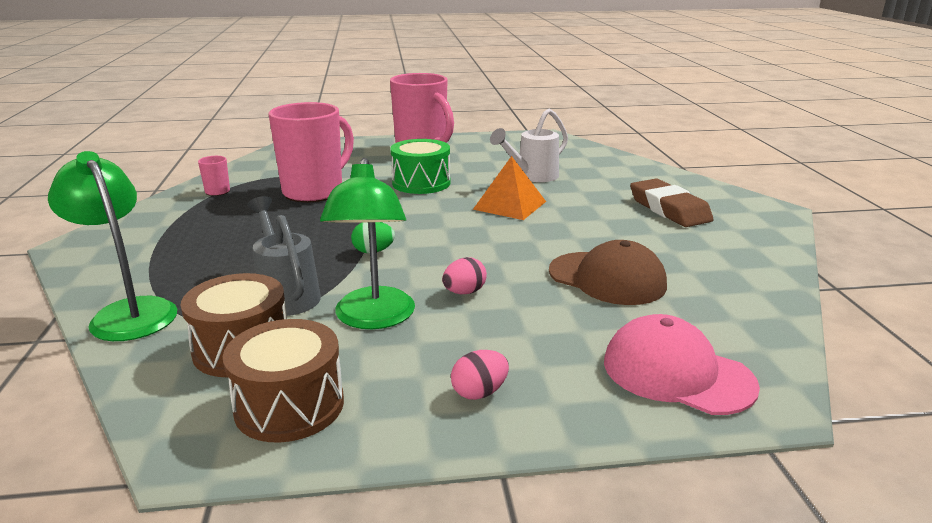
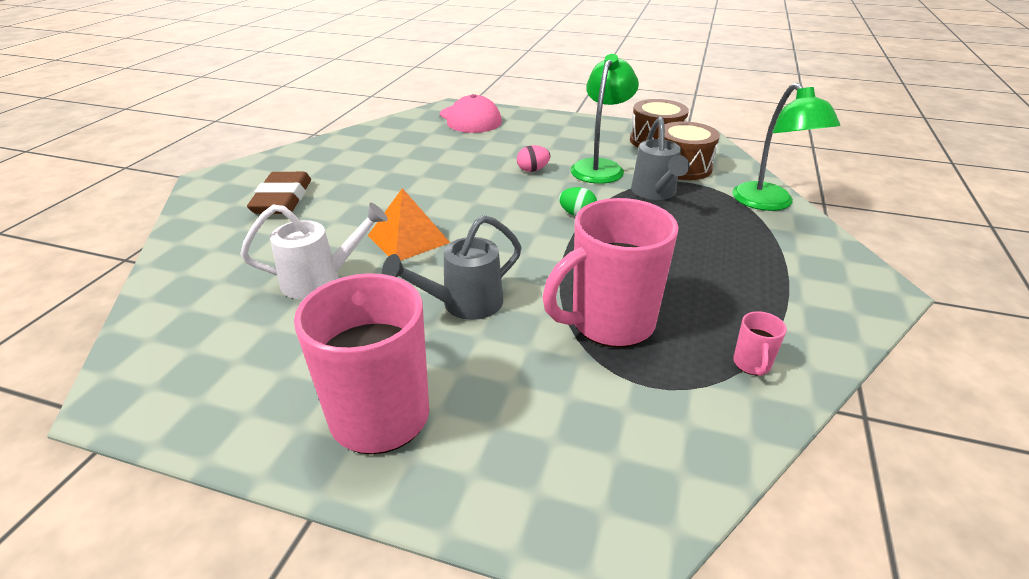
camera: 155 degrees left, 10 degrees up
green drum [390,139,450,194] -> grey watering can [382,215,522,320]
pink egg [451,350,509,400] -> none
brown cap [549,240,667,305] -> none

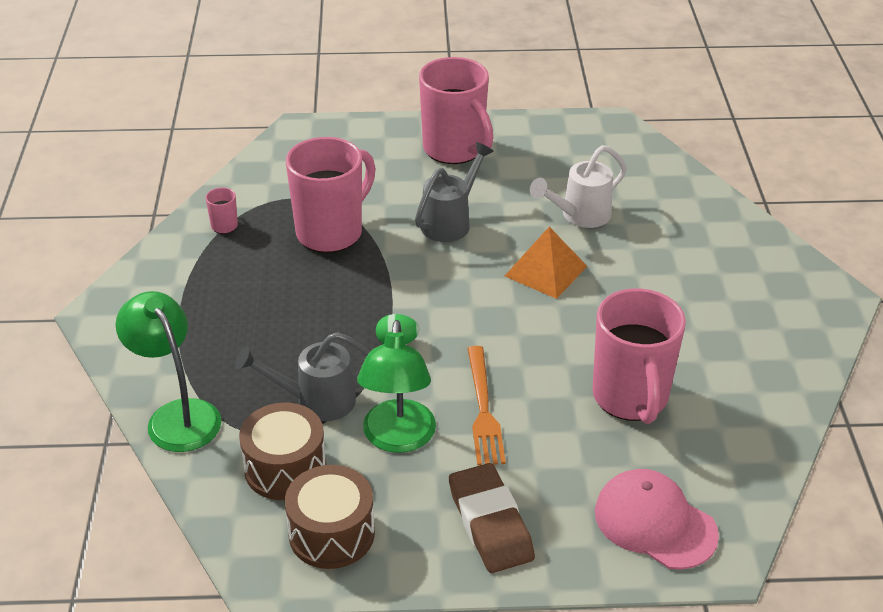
camera: 160 degrees right, 5 degrees up
brown eraser [247,172,311,214] -> brown eraser moved to [449,463,535,573]
pink egg [517,145,550,172] -> orange fork [467,346,506,466]
grey watering can [631,117,690,200] -> grey watering can turned 75 degrees counterclockwise [235,332,370,421]
none -> pink mug [592,288,686,424]

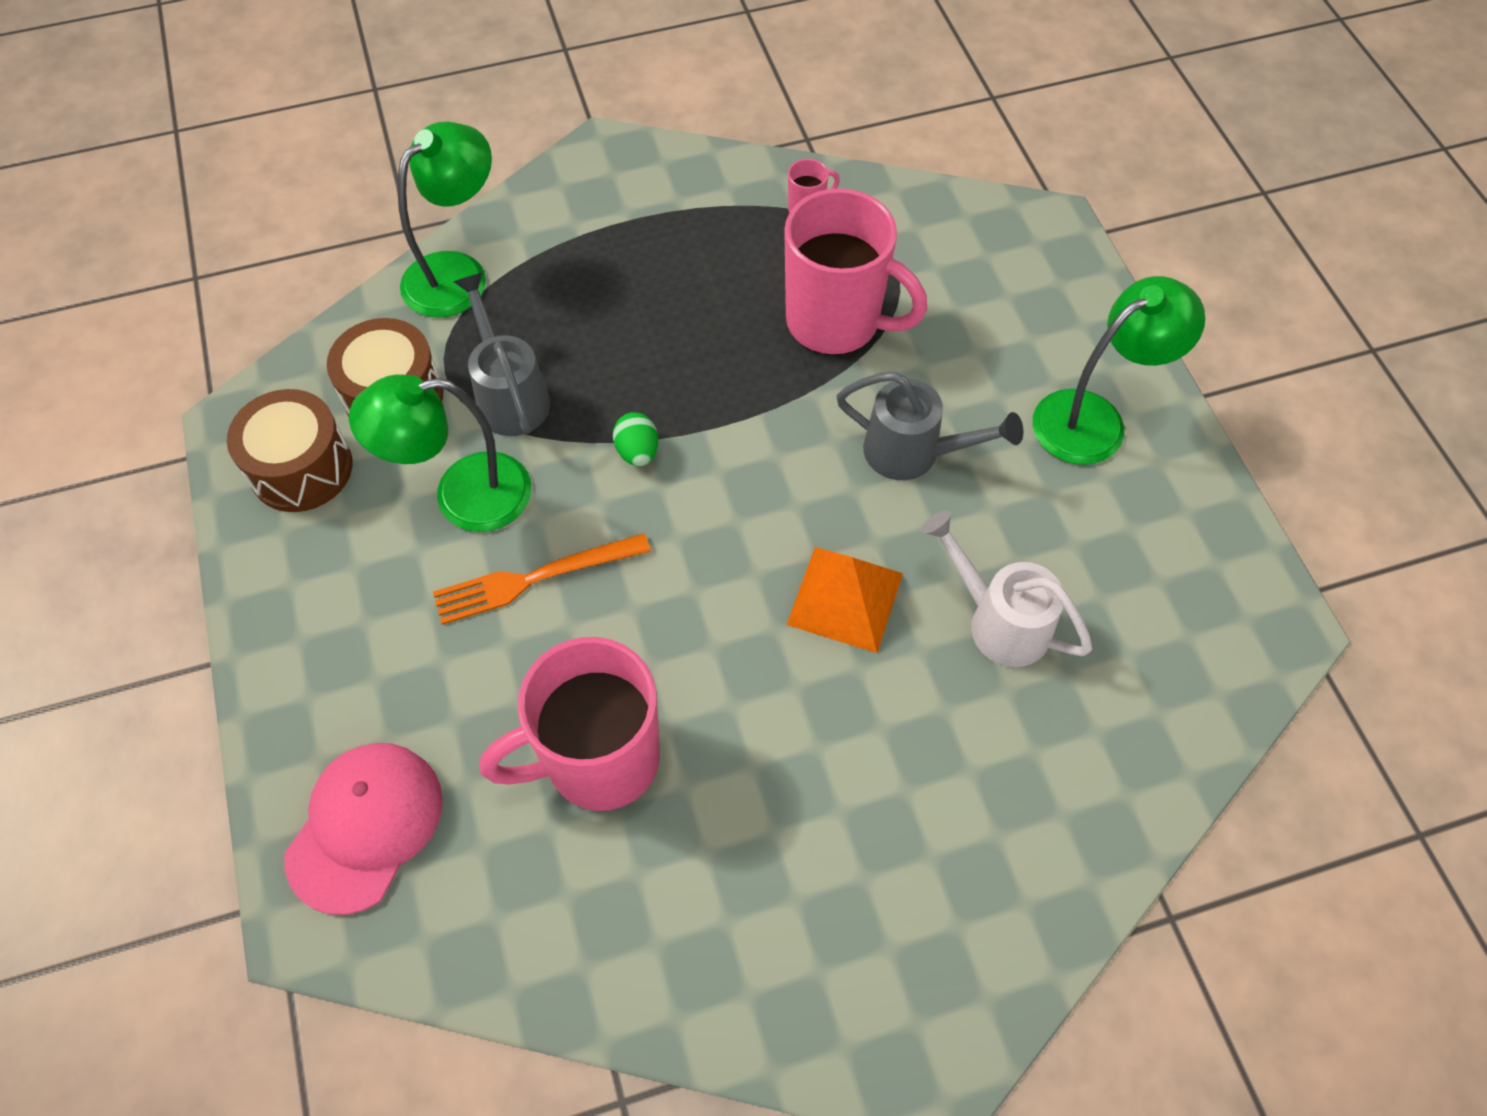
camera: 75 degrees right, 20 degrees up
pink mug [419,57,493,164] -> green lamp [1033,276,1205,465]
brown eraser [449,463,535,573] -> none

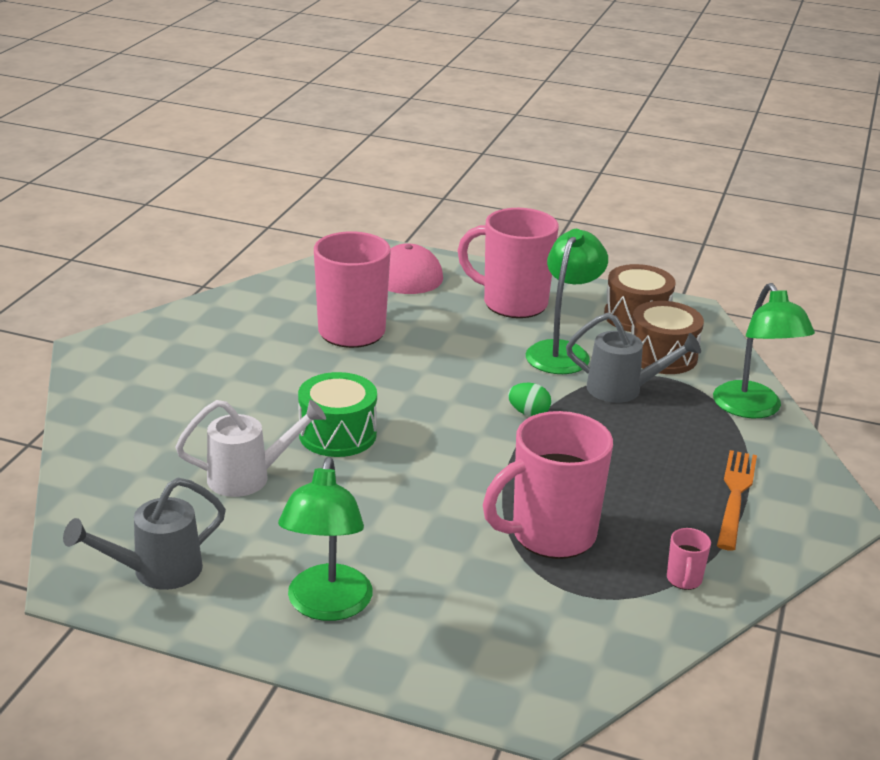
camera: 125 degrees right, 30 degrees down
orange fork [433,533,651,625] -> orange fork moved to [717,450,757,551]
orange pyramid [787,547,903,653] -> green drum [298,372,377,457]
grey watering can [836,371,1024,480] -> grey watering can moved to [63,478,226,590]
none -> pink mug [458,208,559,318]

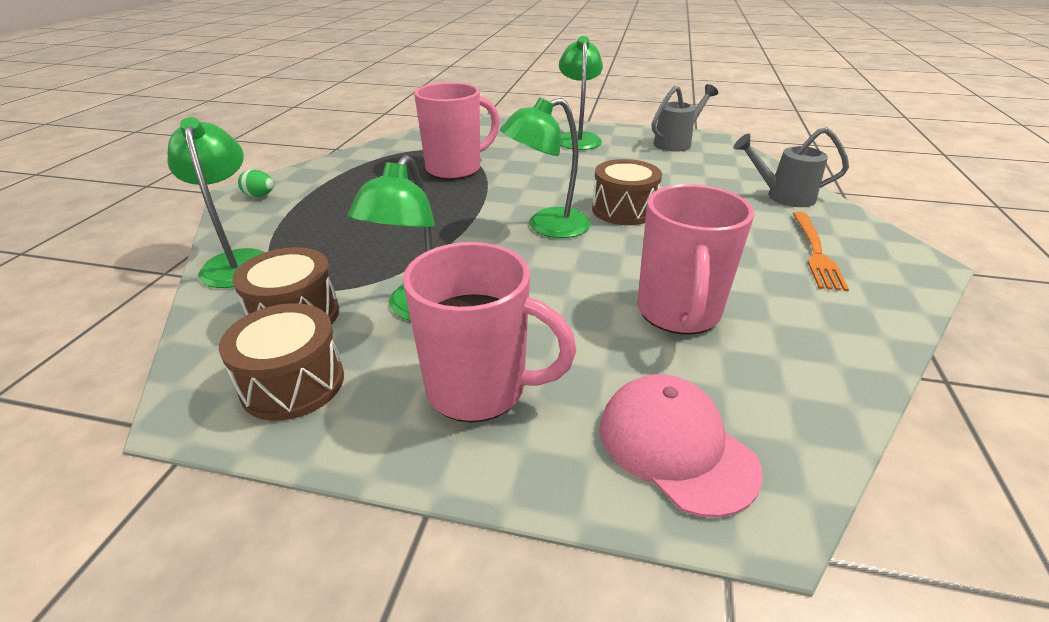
camera: 175 degrees right, 5 degrees up
white watering can [176,400,326,497] -> none
green drum [298,372,377,457] -> brown drum [592,159,662,225]
green egg [508,383,551,417] -> green egg moved to [238,169,274,197]
grey watering can [566,313,701,403] -> grey watering can moved to [733,127,849,207]
pink mug [667,528,711,590] -> none
orange fork [717,450,757,551] -> orange fork moved to [793,212,849,291]
none -> green lamp [500,97,591,238]

